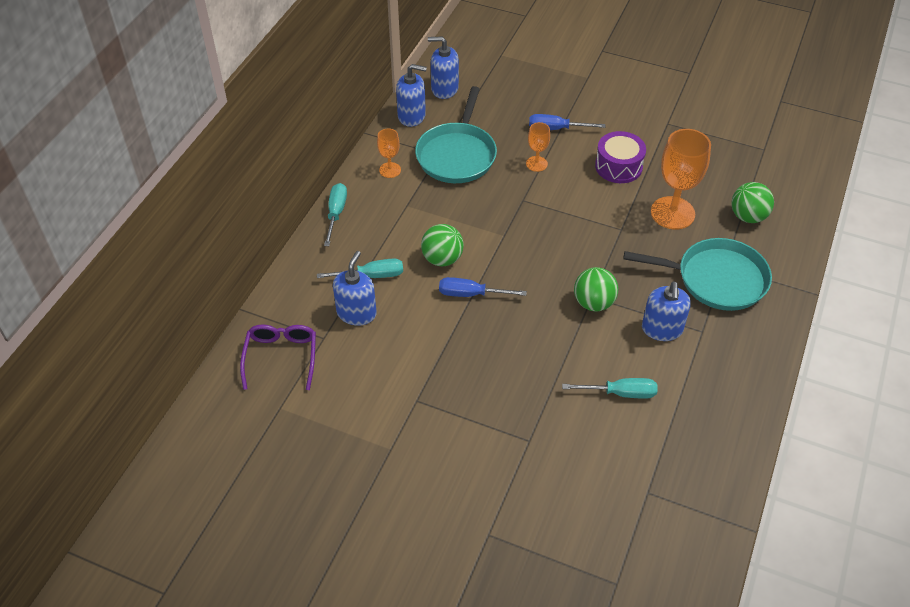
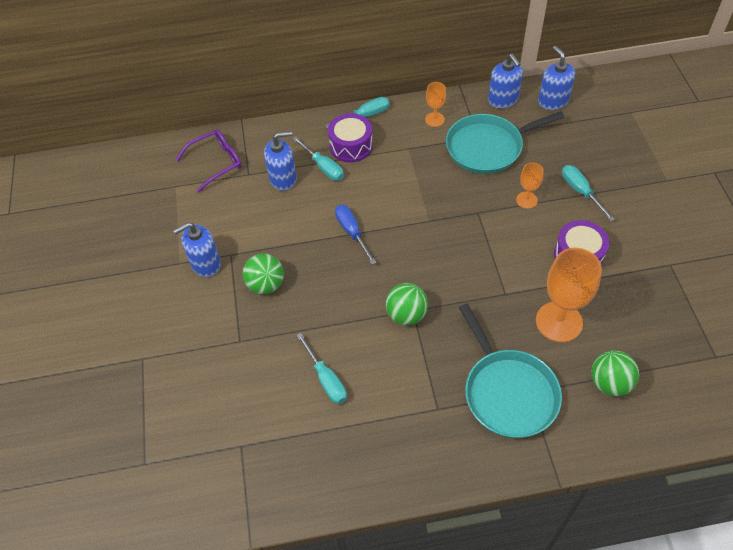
camera: 60 degrees right, 5 degrees up
green ball [421,224,464,266] -> green ball moved to [242,253,284,294]
blue screwdriver [529,114,605,130] -> turquoise screwdriver [562,165,615,221]
blue soap dispenser [642,281,691,341] -> blue soap dispenser moved to [173,222,221,277]
none -> purple drum [328,113,373,162]

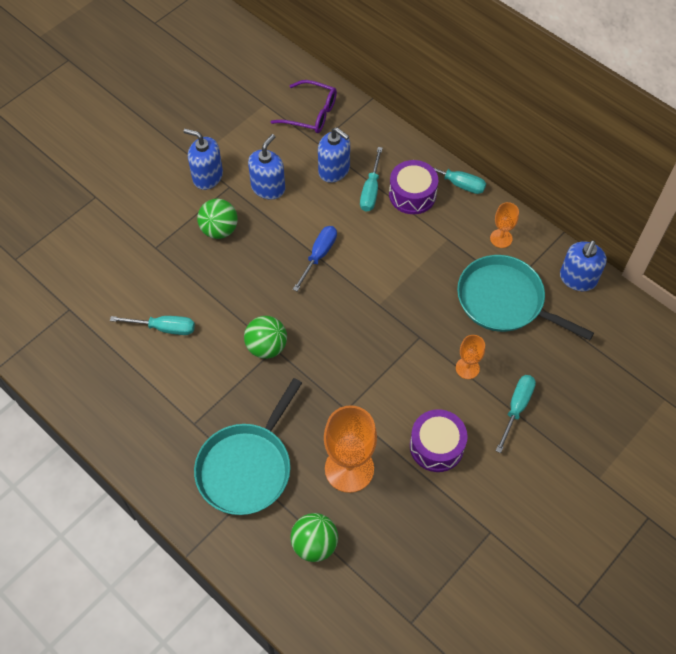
camera: 50 degrees right, 5 degrees up
turquoise screwdriver [296,333,347,404] -> turquoise screwdriver turned 105 degrees counterclockwise [110,316,195,335]
blue soap dispenser [538,46,575,110] -> blue soap dispenser moved to [248,134,285,199]

